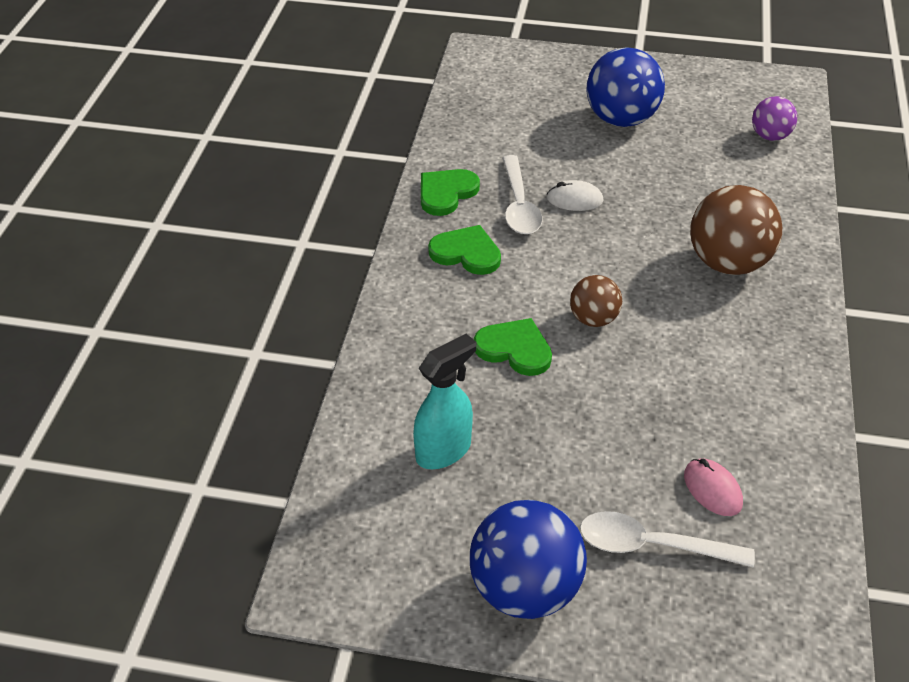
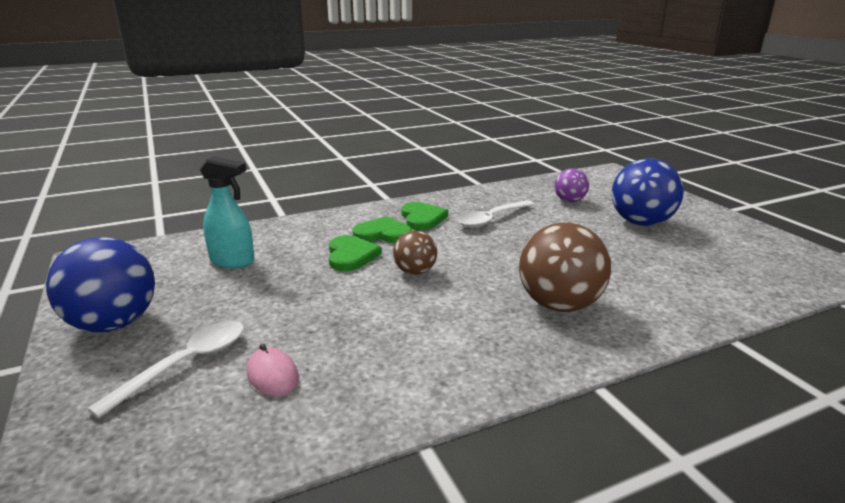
camera: 55 degrees right, 20 degrees down
green heart [421,169,480,216] -> green heart moved to [353,216,412,243]
white mouse [547,180,603,211] -> none
white spoon [580,511,755,568] -> white spoon turned 60 degrees clockwise [87,321,244,418]
pink mouse [684,458,743,516] -> pink mouse turned 60 degrees counterclockwise [247,344,299,396]
purple ball [752,96,797,141] -> purple ball moved to [554,168,589,202]

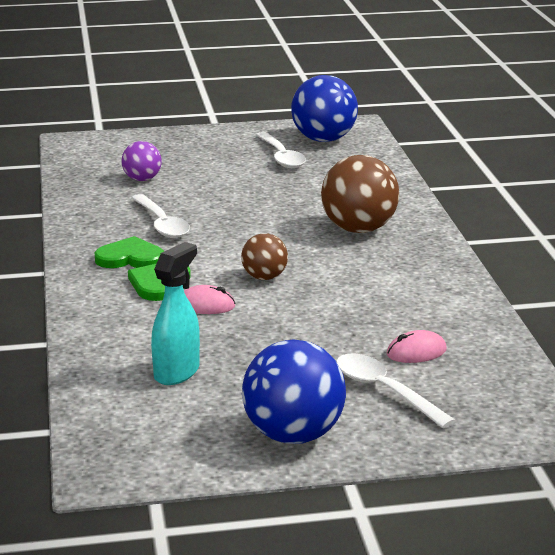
camera: 75 degrees left, 0 degrees up
green heart [329,235,382,271] -> pink mouse [184,285,236,314]
blue ball [612,158,684,226] -> blue ball moved to [291,75,358,142]
none -> white spoon [256,132,306,168]

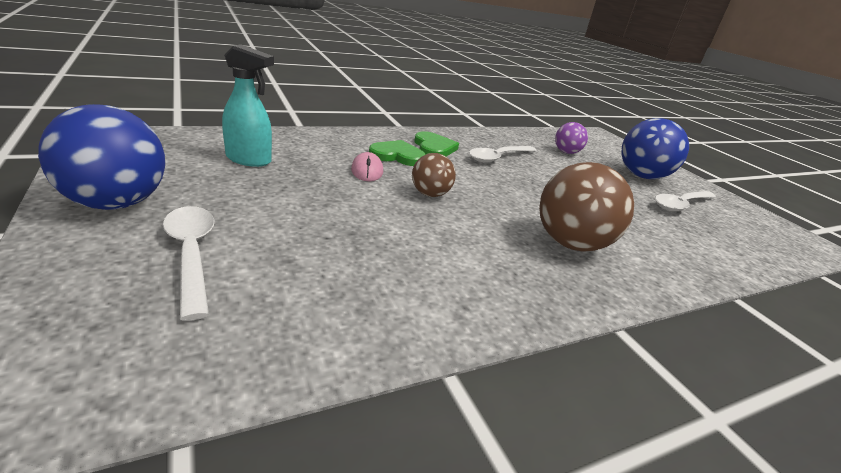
camera: 70 degrees right, 5 degrees up
blue ball [291,75,358,142] -> blue ball moved to [621,118,689,179]
white spoon [336,353,456,428] -> white spoon turned 60 degrees counterclockwise [163,206,214,321]
pink mouse [386,330,447,363] -> none

